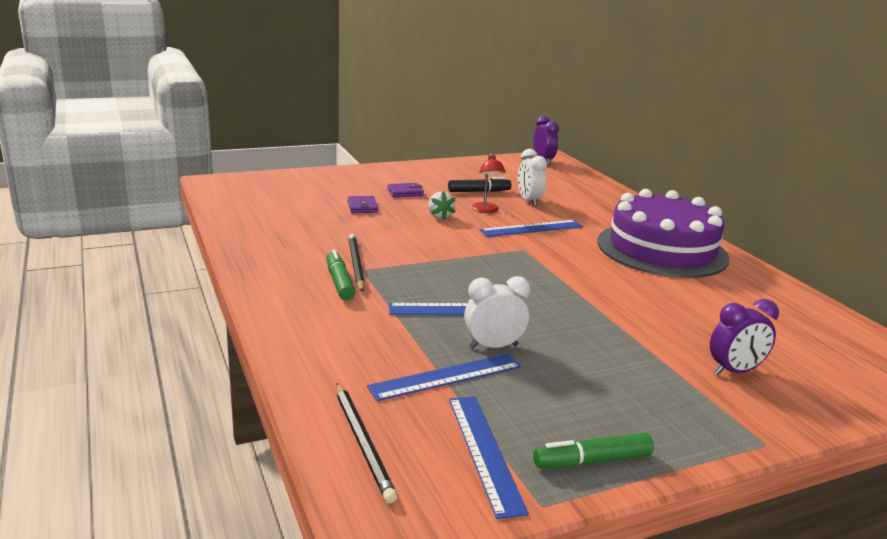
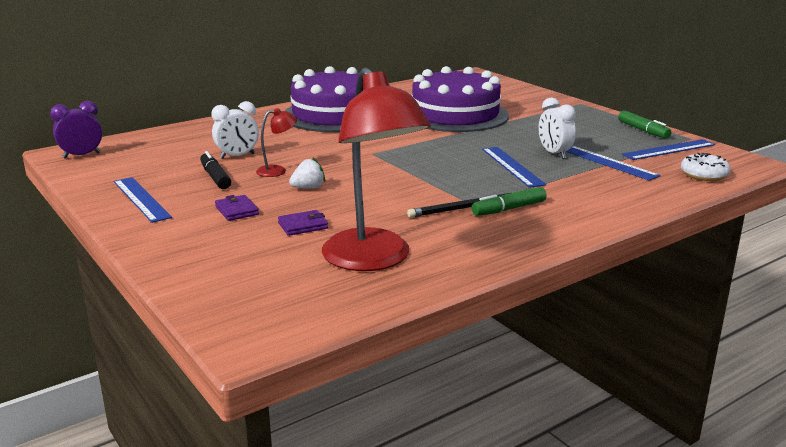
camera: 100 degrees left, 0 degrees up
black pencil [336,383,397,503] -> white donut [681,153,731,181]
blue ruler [480,220,583,237] -> blue ruler moved to [114,177,172,223]
purple clock [710,299,779,375] -> none
none -> red lamp [322,68,431,271]
none -> purple cake [412,66,509,132]

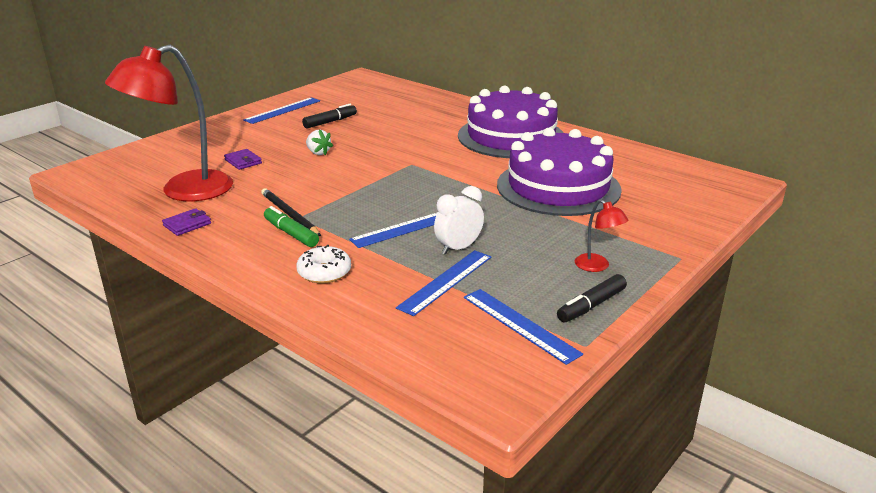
camera: 75 degrees right, 5 degrees up
purple clock [50,101,102,159] -> none
white clock [211,101,259,159] -> none
purple wallet [215,195,259,221] -> purple wallet moved to [162,208,211,236]
red lamp [256,108,297,177] -> red lamp moved to [575,199,629,272]
green marker [618,110,671,139] -> black marker [557,274,627,322]
white donut [681,153,731,181] -> white donut moved to [296,245,351,284]

